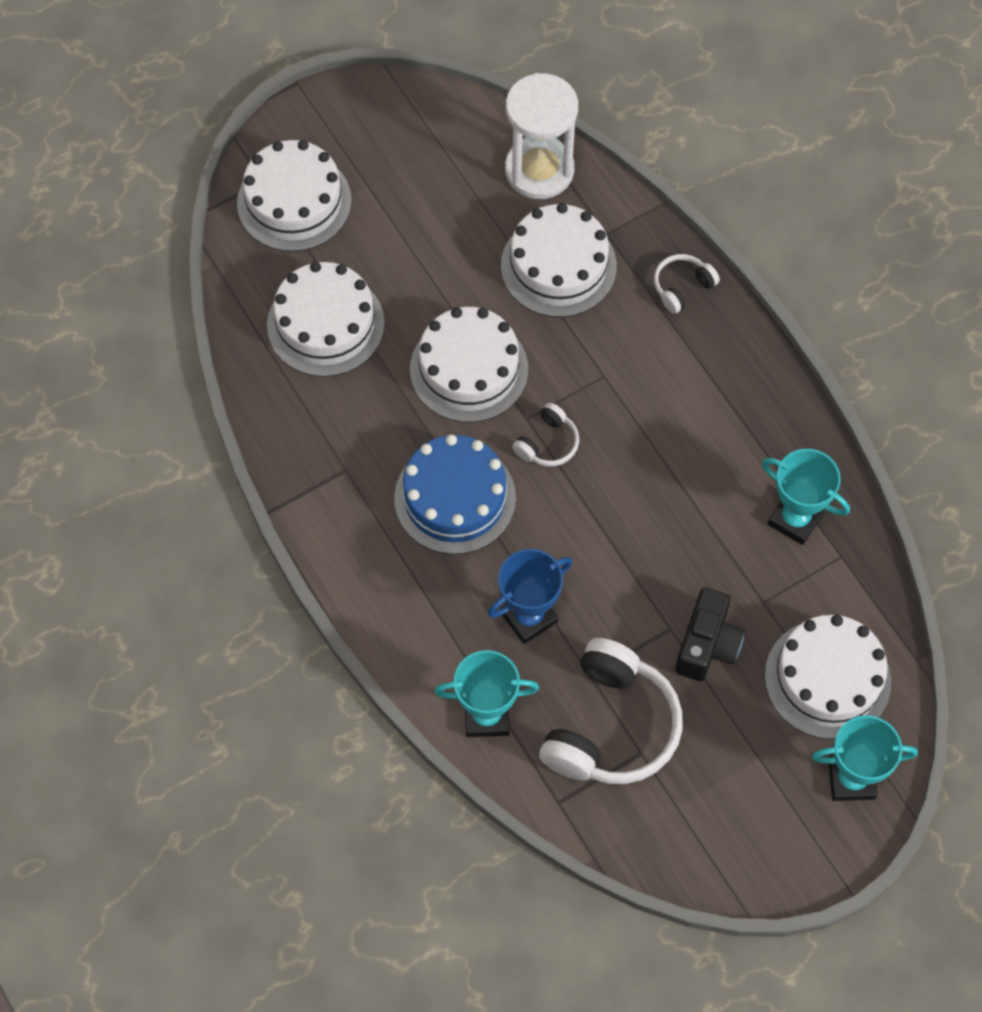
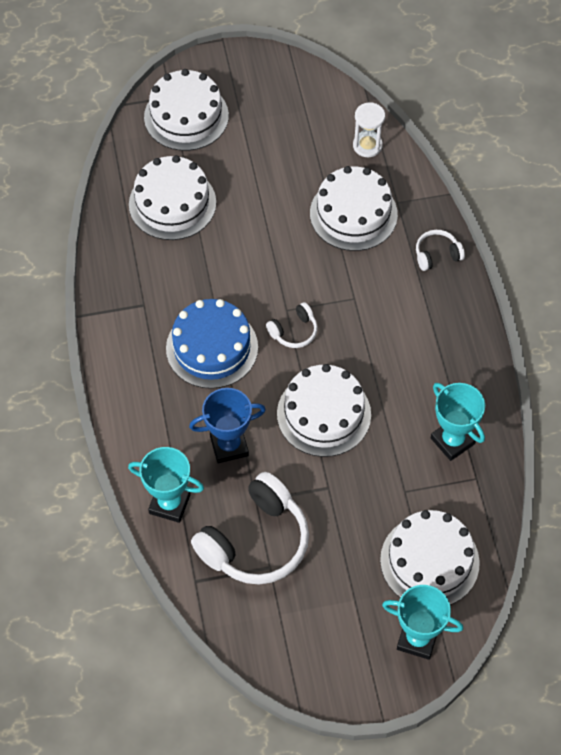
camera: 20 degrees right, 5 degrees down
white cake [410,307,528,423] -> white cake moved to [277,364,371,457]
white hourglass [505,73,578,199] -> white hourglass [353,103,385,157], size x0.57
black camera [675,587,745,681] -> none

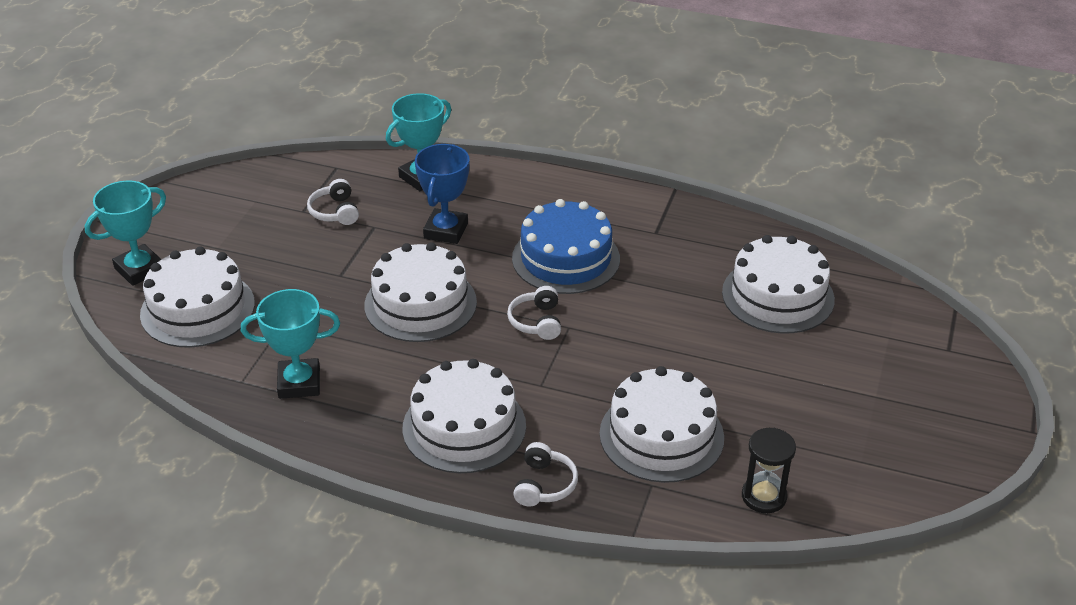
camera: 120 degrees right, 20 degrees down
white cake [144,69,229,151] -> white cake moved to [402,359,526,473]
white headphones [191,472,309,584] -> white headphones [307,179,359,225], size x0.47
white hourglass [353,103,385,157] -> black hourglass [742,428,796,513]

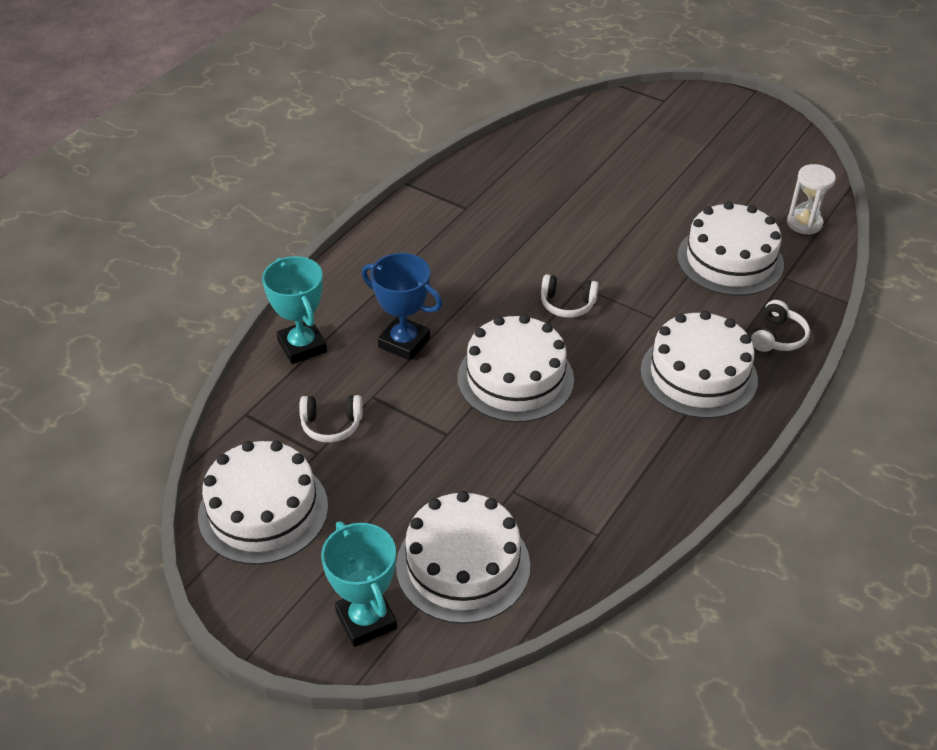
camera: 75 degrees left, 5 degrees up
turquoise trophy [241,289,340,399] -> none
blue cake [512,199,620,294] -> none
white headphones [513,442,578,506] -> white headphones turned 90 degrees clockwise [751,300,810,352]
white cake [722,235,835,333] -> white cake moved to [198,441,328,565]
black hourglass [742,428,796,513] -> white hourglass [787,164,836,235]

